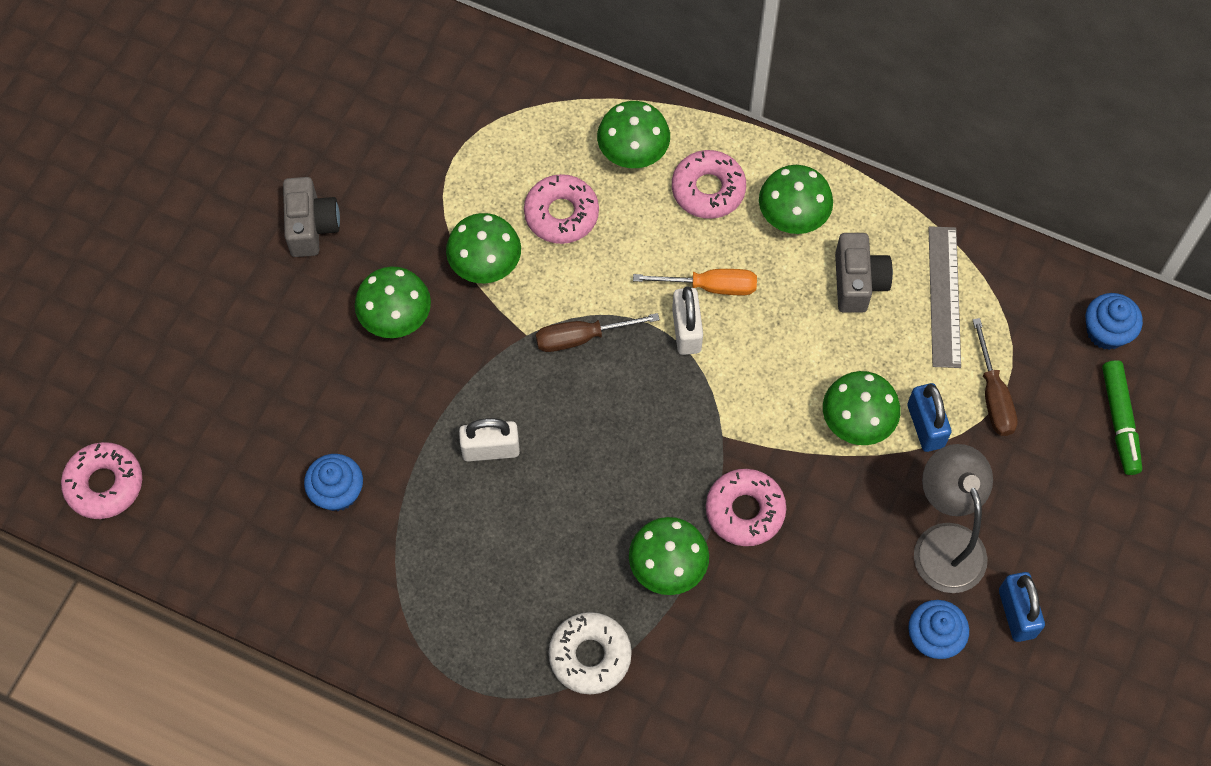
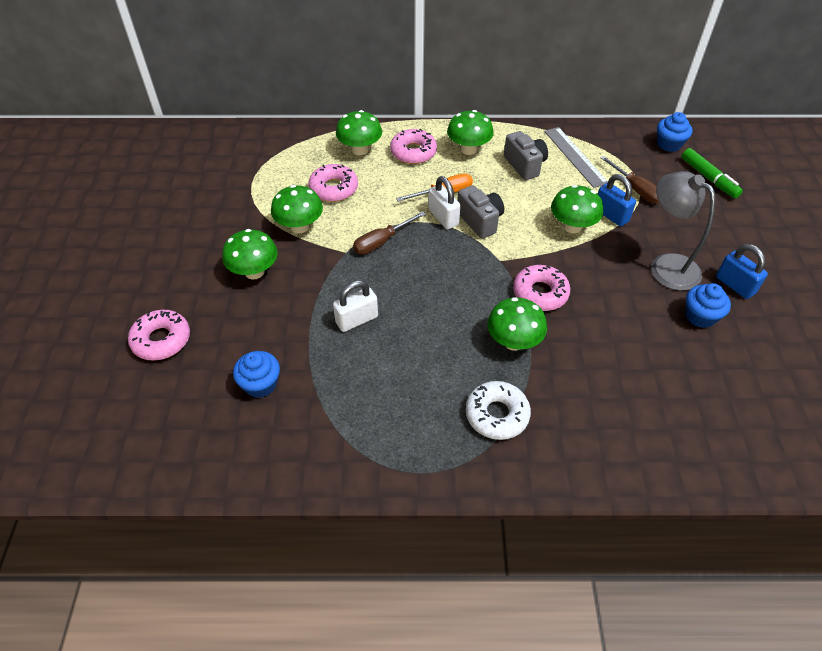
camera: 25 degrees left, 15 degrees down
pink donut [61,442,142,519] -> pink donut moved to [128,310,190,361]
grey camera [283,177,340,257] -> grey camera moved to [457,185,504,239]

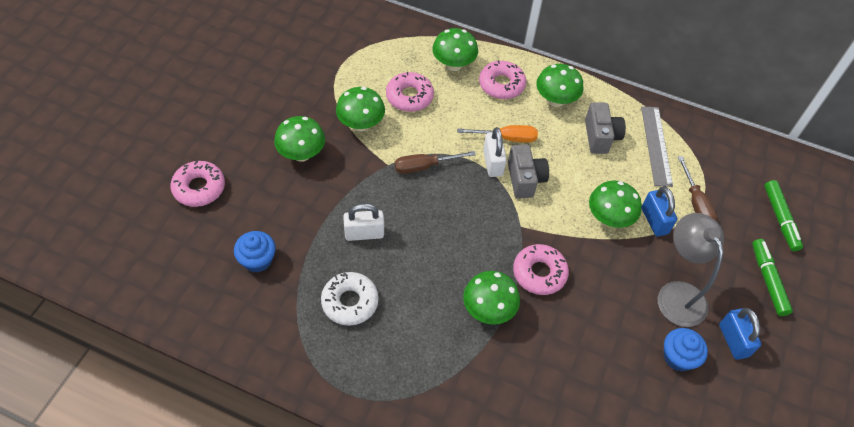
camera: 20 degrees right, 5 degrees up
white donut [466,381,531,440] -> white donut moved to [321,272,379,326]
blue cupcake [657,112,692,152] -> none
none -> green marker [752,239,793,316]

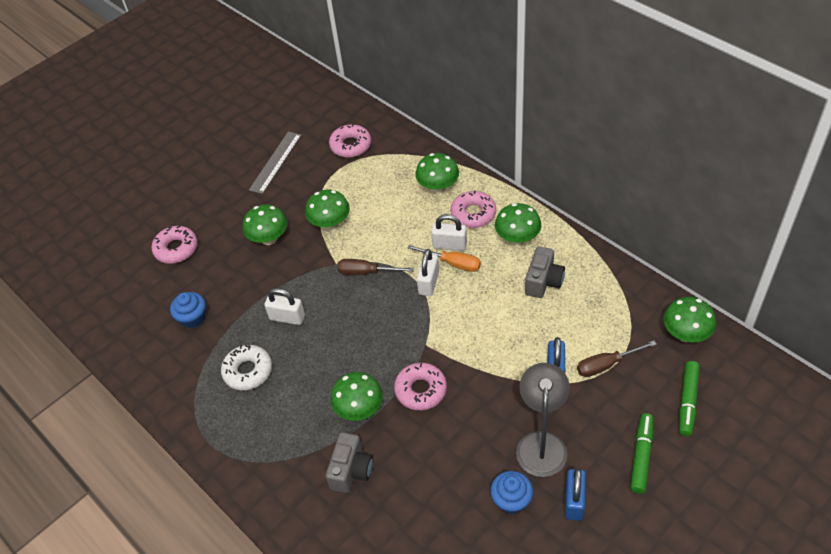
camera: 30 degrees right, 5 degrees down
pink donut [386,72,434,112] -> pink donut moved to [329,124,371,158]
grey camera [508,144,549,199] -> grey camera moved to [326,432,373,493]
green mushroom [589,181,642,228] -> green mushroom moved to [664,297,716,343]
grey ruler [641,106,673,187] -> grey ruler moved to [249,132,301,194]
brown screwdriver [678,156,717,220] -> brown screwdriver turned 60 degrees clockwise [577,341,657,377]
none -> white padlock [431,214,467,251]

